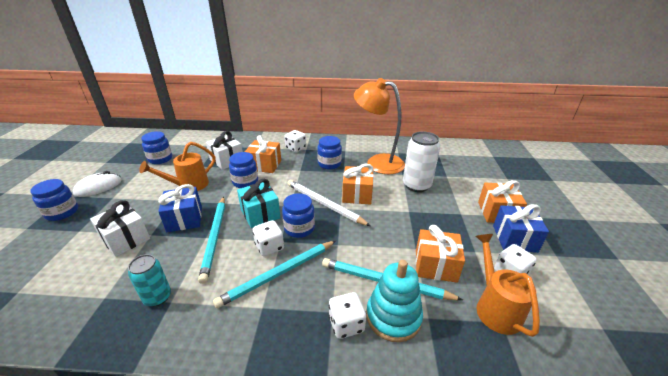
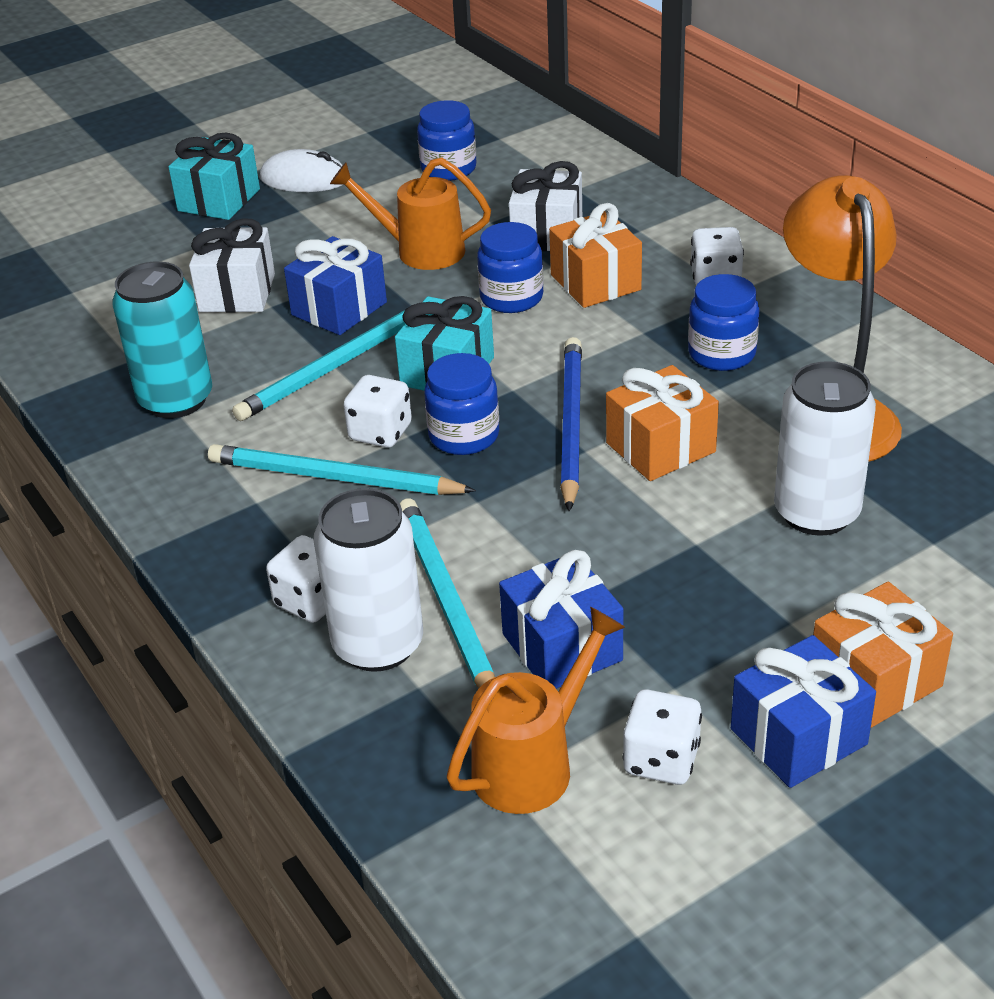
camera: 55 degrees right, 5 degrees up
blue jar [30,179,78,221] -> turquoise gift [169,133,260,220]
turquoise can [128,254,171,307] -> turquoise can [112,261,212,418], size x1.59
white pencil [287,180,371,226] -> blue pencil [560,337,582,512]
turquoise stacking toy [366,260,423,342] -> white can [314,488,423,672]
orange gift [416,225,465,283] -> blue gift [499,550,623,689]

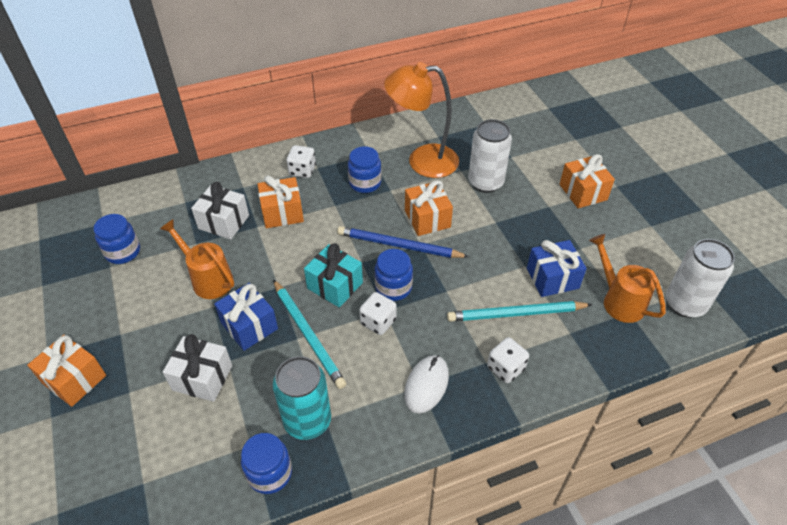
camera: 80 degrees left, 10 degrees up
turquoise gift [169,133,260,220] -> orange gift [27,335,106,407]
turquoise pencil [208,444,476,495] -> none
white mouse [260,149,343,192] -> white mouse moved to [404,355,449,414]
white can [314,488,423,672] -> white can moved to [666,239,735,318]
orange watering can [330,158,491,270] -> orange watering can turned 105 degrees clockwise [160,219,234,299]
blue jar [477,222,544,313] -> blue jar moved to [241,433,292,494]
white dice [623,689,702,785] -> none
blue gift [731,635,876,788] -> none

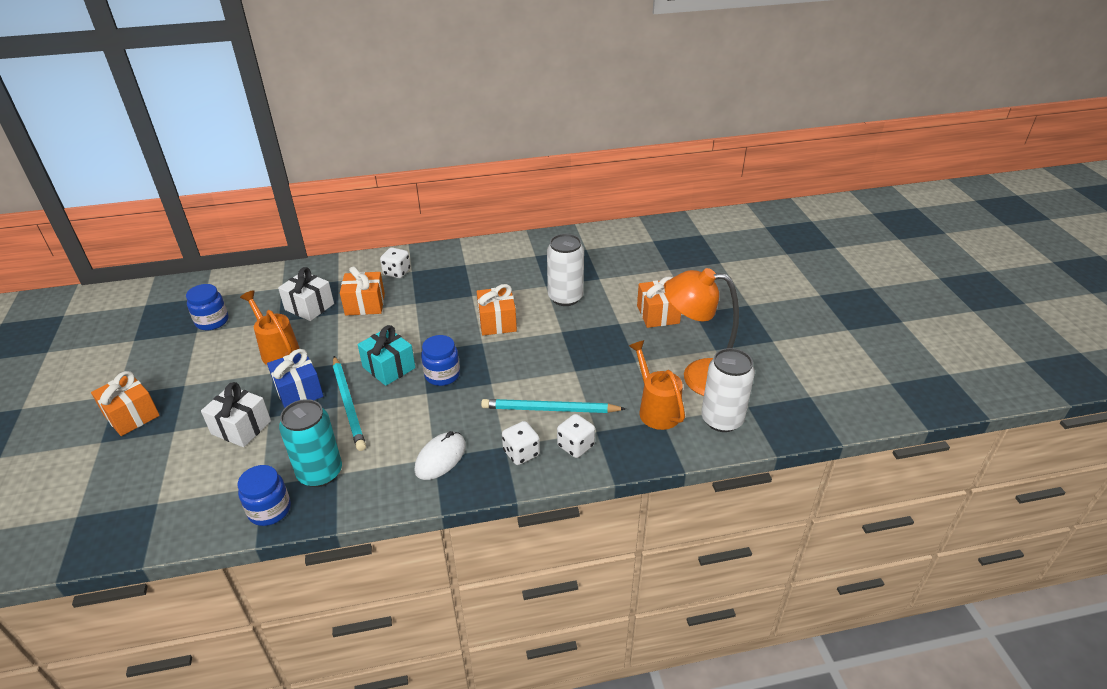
camera: 10 degrees right, 10 degrees down
blue pencil [337,226,469,258] -> none
blue jar [348,146,381,193] -> none
white dice [359,292,397,335] -> white dice moved to [557,414,595,458]
orange lamp [384,62,459,178] -> orange lamp moved to [665,268,739,396]
blue gift [527,240,587,297] -> none

